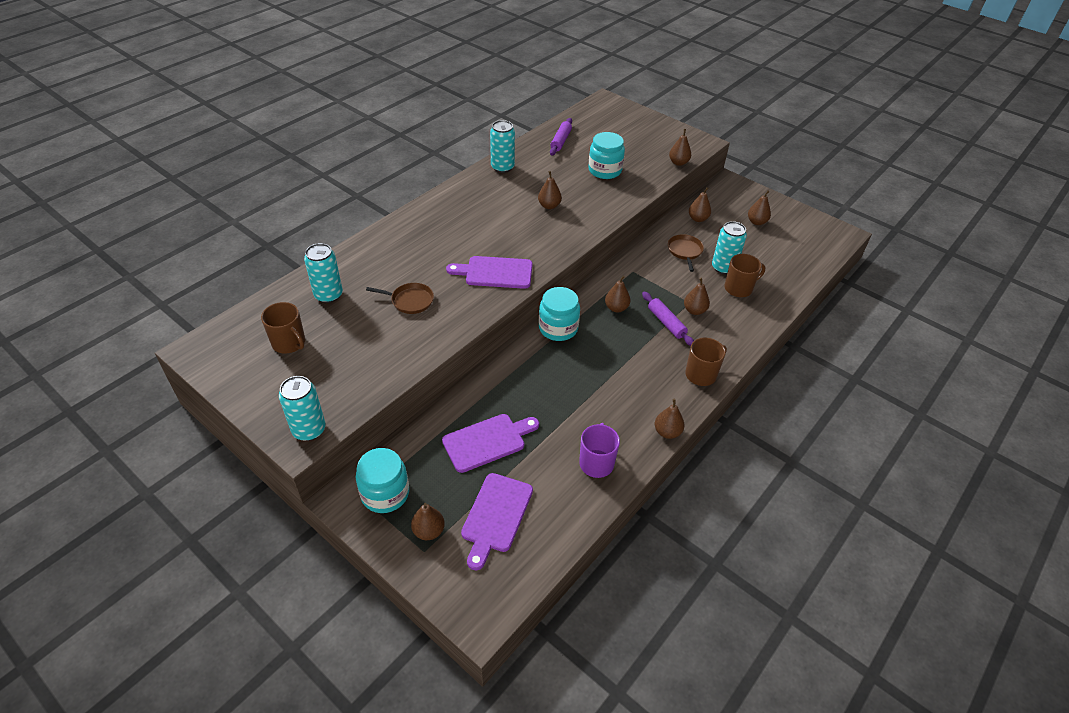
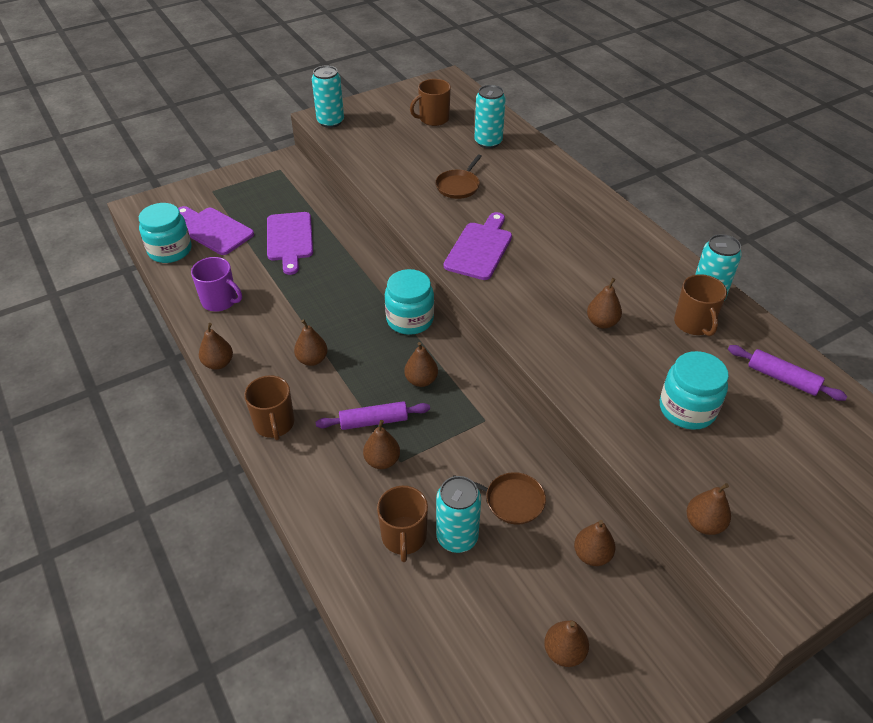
camera: 110 degrees right, 0 degrees up
turquoise jar [356,448,409,513] -> turquoise jar moved to [139,203,191,263]
brown pear [411,503,445,540] -> brown pear moved to [294,319,328,366]
none -> brown mug [674,274,727,336]

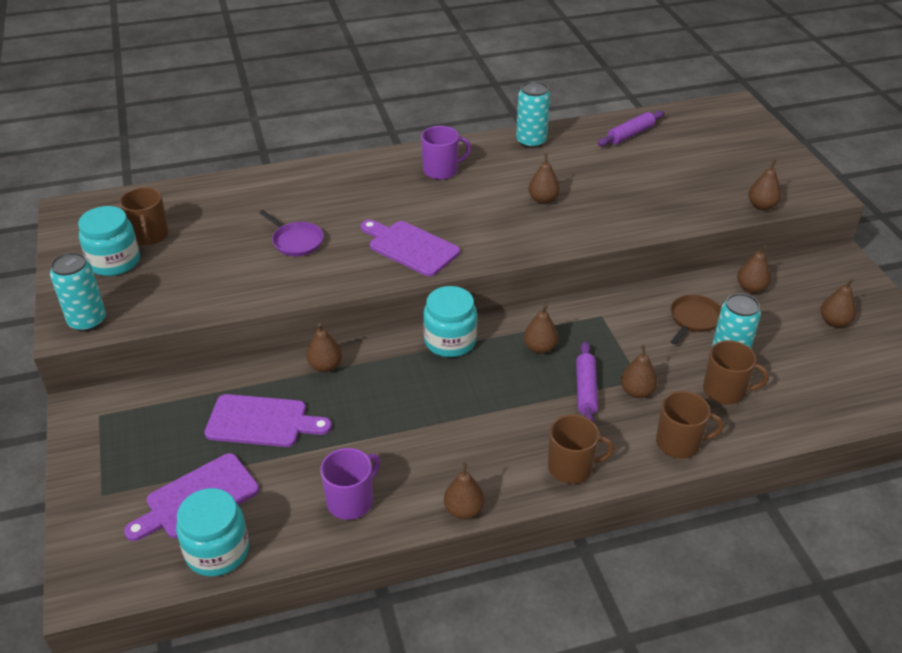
camera: 75 degrees left, 5 degrees down
brown pear [294,319,328,366] -> brown pear moved to [306,323,342,372]
brown pan [435,154,482,199] -> purple pan [259,210,324,256]
turquoise can [474,85,506,148] -> none
turquoise jar [660,351,729,430] -> turquoise jar moved to [78,206,140,276]
brown mug [674,274,727,336] -> brown mug moved to [656,391,724,459]
none -> purple mug [421,126,471,179]

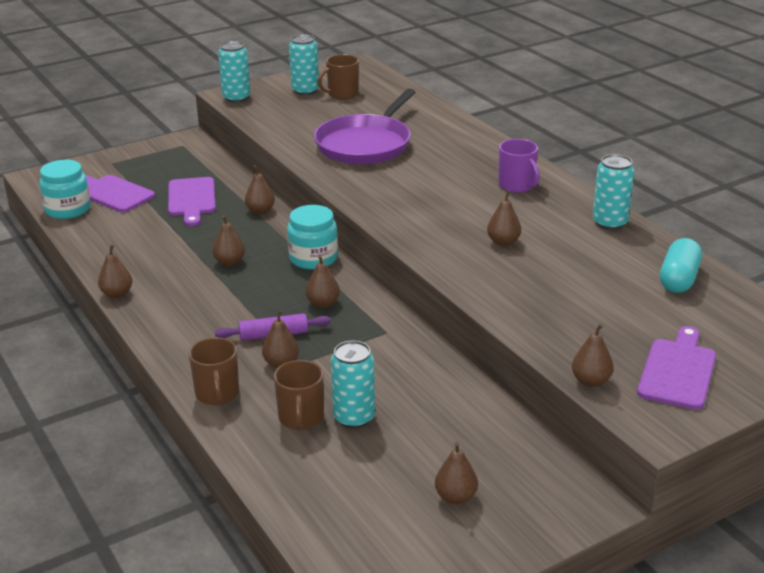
camera: 75 degrees right, 10 degrees down
turquoise jar [78,206,140,276] -> turquoise can [289,34,319,95]
purple pan [259,210,324,256] -> purple pan [314,89,415,164], size x2.14
purple mug [320,448,380,520] -> none
purple cutting board [361,220,460,276] -> purple cutting board moved to [637,326,716,410]
brown mug [548,414,615,484] -> none
purple rolling pin [597,110,664,146] -> turquoise capsule [660,238,702,293]
brown pan [671,295,721,345] -> none
brown pear [737,245,771,293] -> brown pear moved to [213,215,245,266]

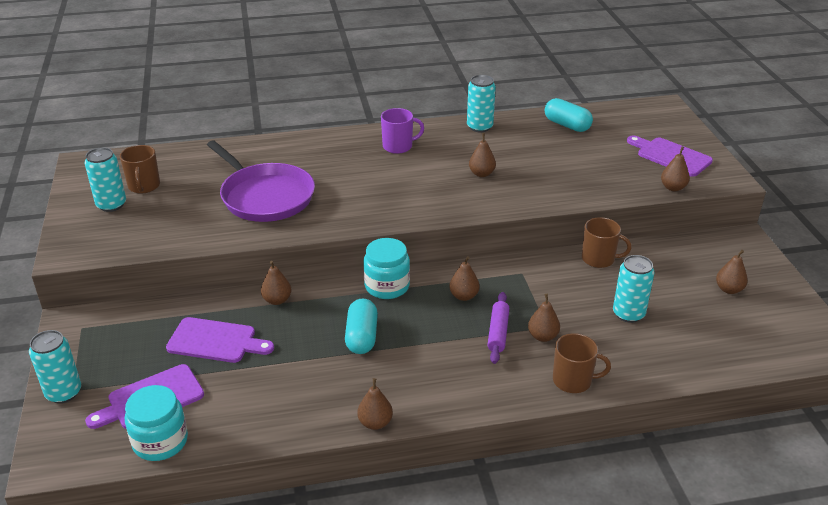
camera: 70 degrees left, 5 degrees up
brown pear [213,215,245,266] -> turquoise capsule [345,299,378,354]
turquoise can [218,41,251,103] -> turquoise can moved to [29,330,81,403]
brown mug [274,360,324,430] -> brown mug moved to [582,217,631,268]

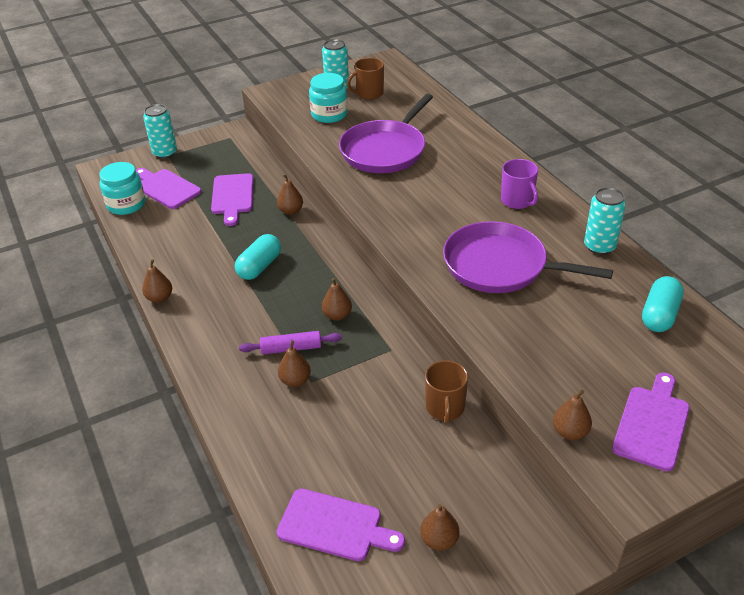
camera: 75 degrees right, 5 degrees up
turquoise capsule [345,299,378,354] -> turquoise capsule turned 45 degrees counterclockwise [235,234,281,280]
turquoise jar [363,238,410,299] -> turquoise jar moved to [309,73,348,123]
brown pear [469,133,496,177] -> purple pan [443,221,613,293]
brown mug [553,333,611,393] -> none
turquoise can [613,255,654,323] -> none
none -> purple cutting board [277,489,405,561]

